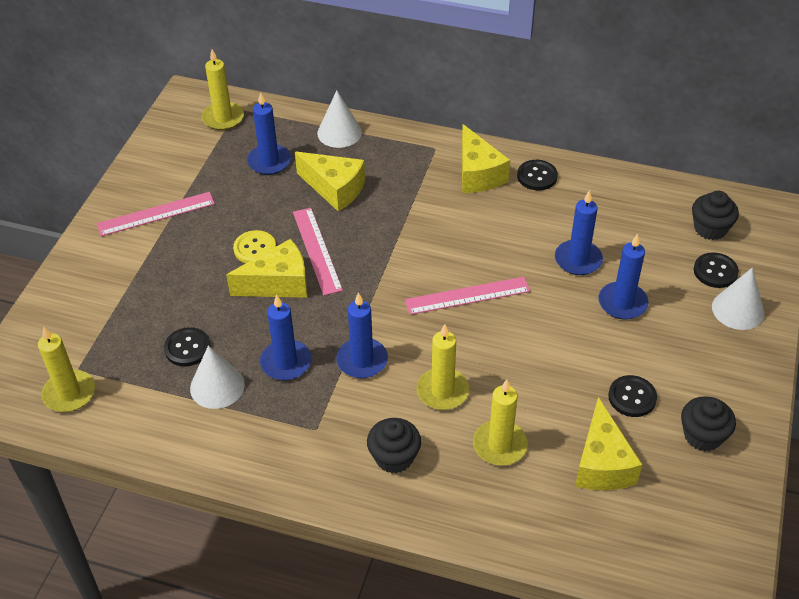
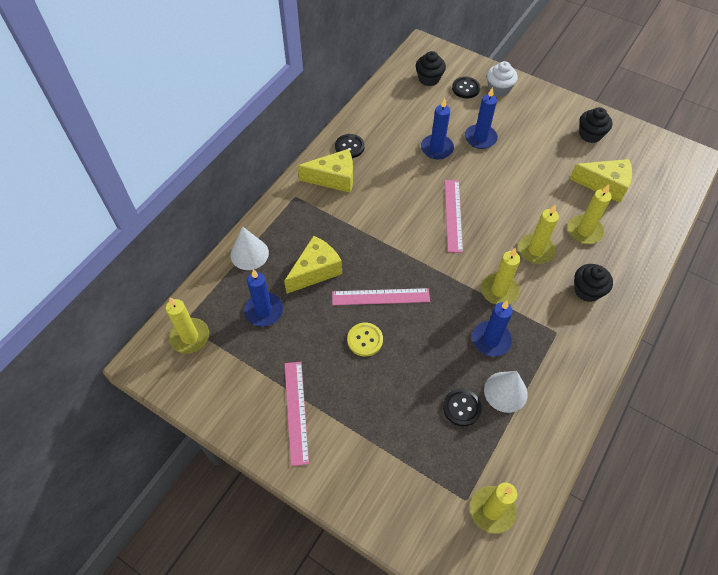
camera: 75 degrees left, 10 degrees up
yellow cheese [226,239,307,298] -> none
blue candle [336,292,388,378] -> yellow candle [481,247,520,305]
black button [608,375,657,417] -> none
white cone [712,268,765,330] -> white cupcake [487,61,518,97]

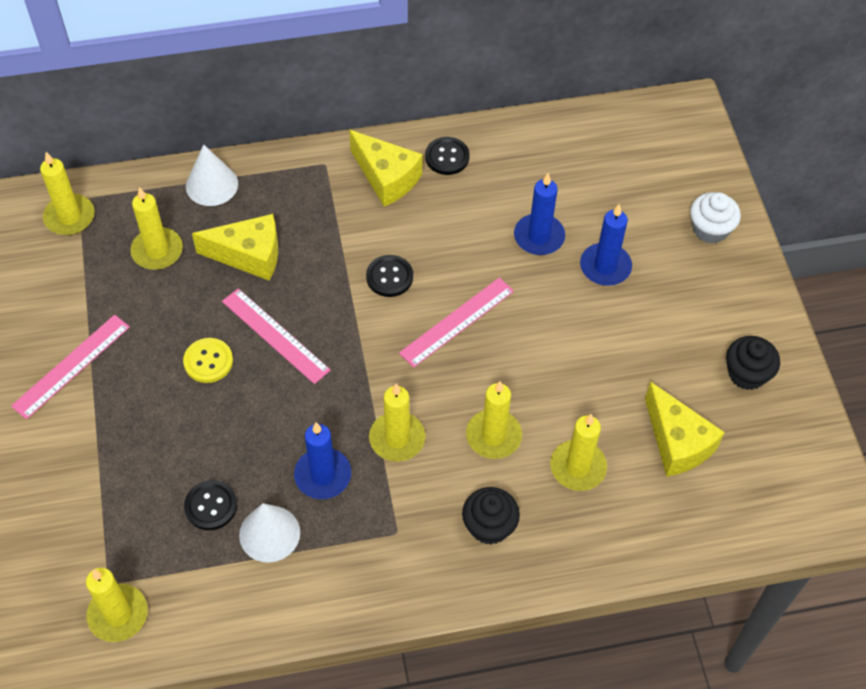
camera: 45 degrees right, 0 degrees up
blue candle [244,269,283,327] -> yellow candle [130,187,183,270]
black cupcake [416,51,446,86] -> none
black button [452,77,480,98] -> black button moved to [366,255,413,297]

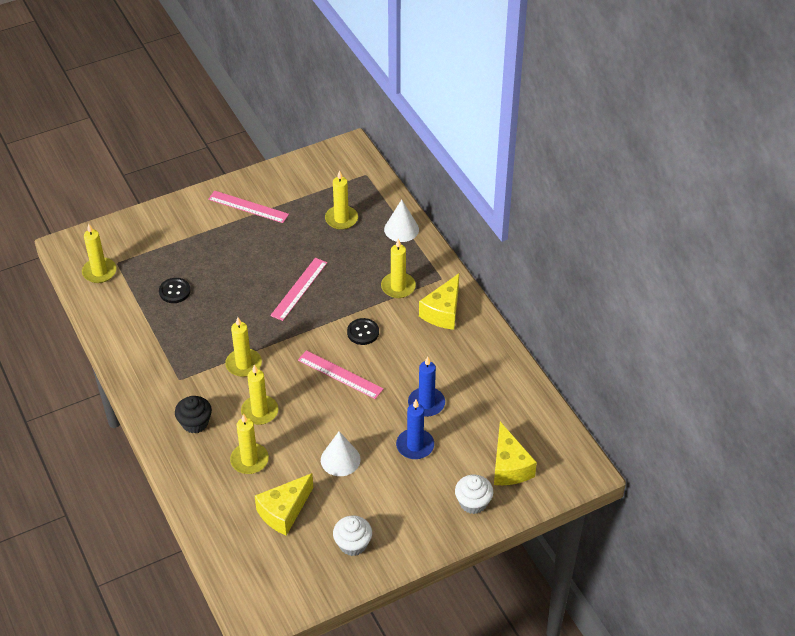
camera: 75 degrees right, 10 degrees down
yellow candle [40,152,95,235] -> yellow candle moved to [381,239,416,298]
yellow button [183,338,233,383] -> none
yellow cheese [192,214,278,281] -> yellow cheese moved to [494,422,537,485]
white cone [239,503,300,563] -> white cone moved to [321,431,360,476]
blue candle [294,422,351,499] -> none
black button [425,137,470,175] -> none
black cupcake [726,336,780,390] -> white cupcake [333,516,372,556]

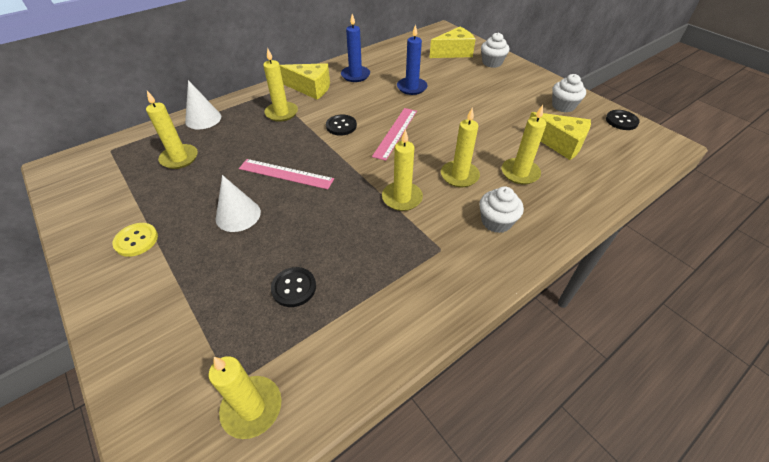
camera: 100 degrees left, 0 degrees up
black cupcake [175,396,212,433] -> white cupcake [479,186,524,233]
pink ruler [208,191,289,223] -> yellow button [113,223,158,257]
white cone [321,431,360,476] -> white cone moved to [216,175,261,232]
blue candle [396,400,434,459] -> blue candle moved to [341,14,370,82]
none -> black button [606,110,640,130]

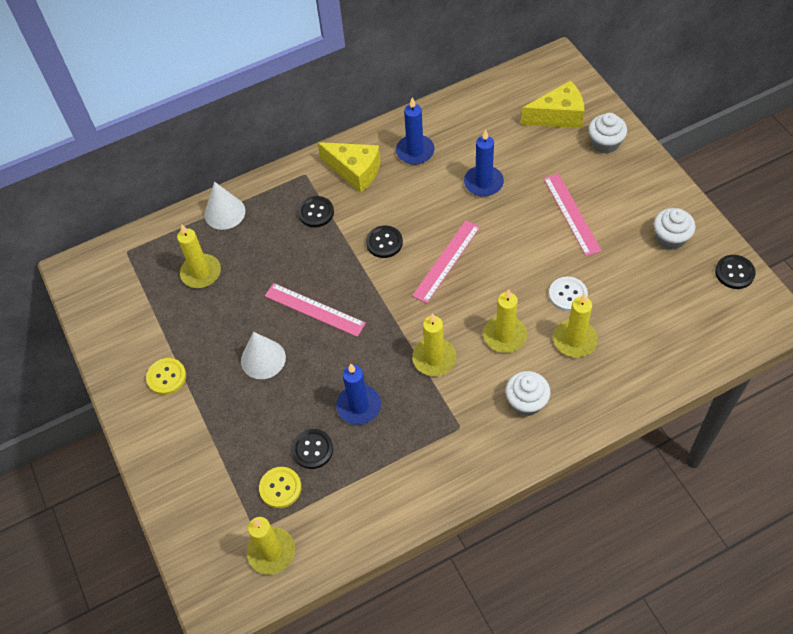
camera: 15 degrees right, 10 degrees up
yellow candle [263,48,298,122] -> black button [298,196,334,227]
yellow cheese [530,112,591,160] -> none
none -> yellow button [259,467,301,508]
none -> blue candle [336,364,381,425]
none -> pink ruler [544,173,602,256]
none -> white button [549,277,588,311]

